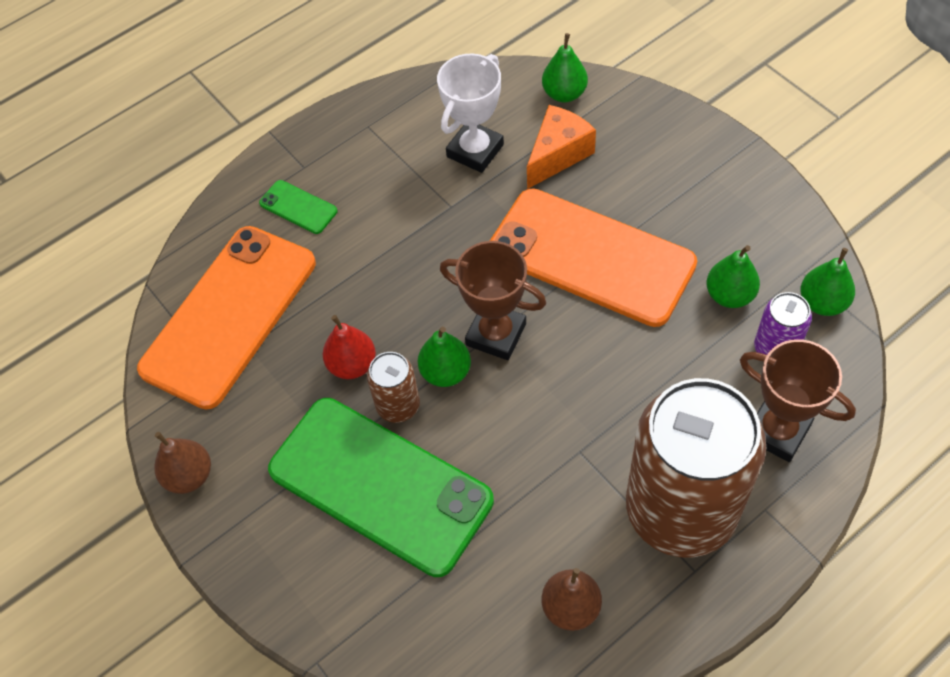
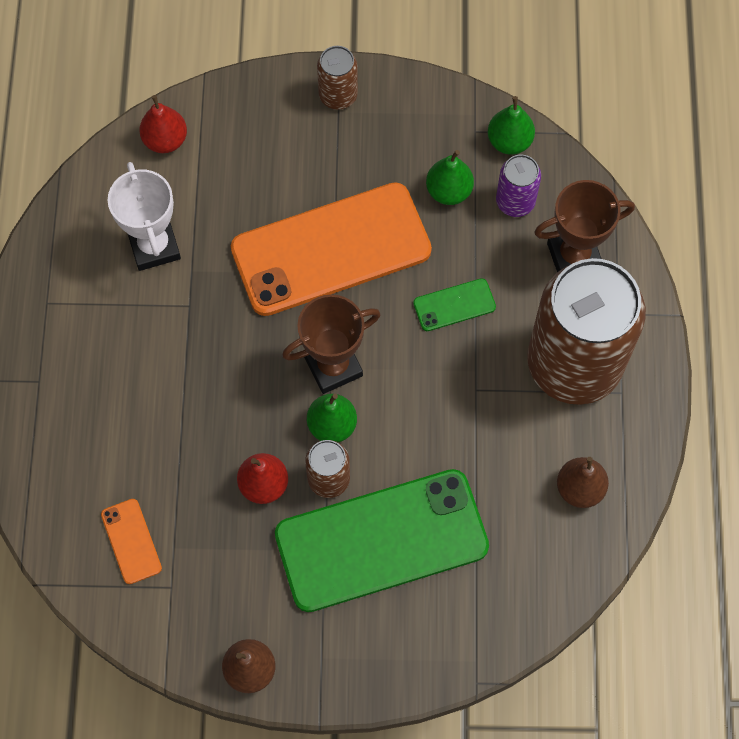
camera: 55 degrees left, 10 degrees up
orange phone [137,226,316,409] -> orange phone [101,499,162,584], size x0.41
green phone [259,180,338,234] -> green phone moved to [413,278,496,331]
orange cheese [527,105,596,189] -> none
green pear [542,33,588,103] -> red pear [139,95,187,153]
none -> brown can [317,46,358,110]

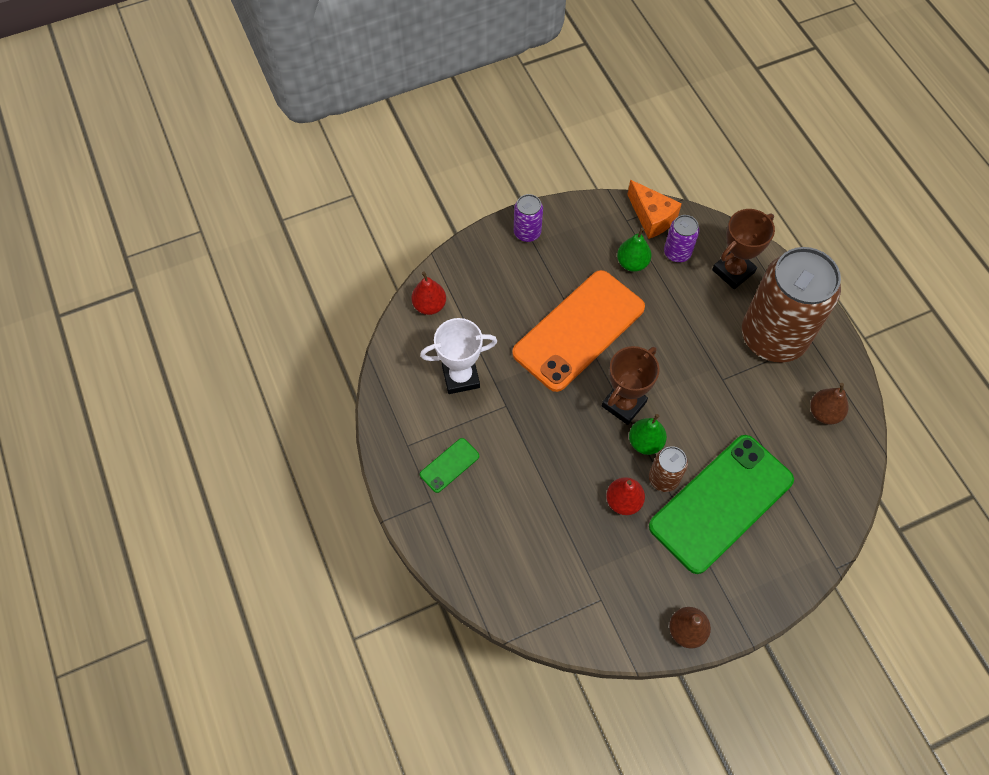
camera: 25 degrees left, 5 degrees down
orange phone [101,499,162,584] -> none
white trophy [108,162,181,271] -> white trophy turned 60 degrees counterclockwise [420,318,497,394]
brown can [317,46,358,110] -> purple can [514,194,543,242]
green phone [413,278,496,331] -> green phone moved to [420,438,479,493]
green pear [488,96,535,155] -> orange cheese [627,180,682,239]

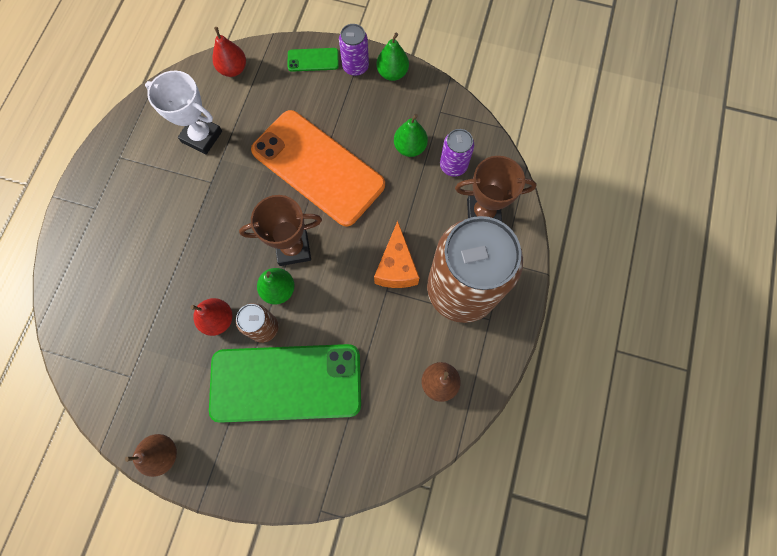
camera: 40 degrees right, 10 degrees up
green phone [420,438,479,493] -> green phone moved to [288,48,339,72]
orange phone [512,270,645,392] -> orange phone turned 45 degrees clockwise [251,110,385,227]
orange cheese [627,180,682,239] -> orange cheese moved to [374,221,420,288]
none -> green pear [377,33,409,81]

